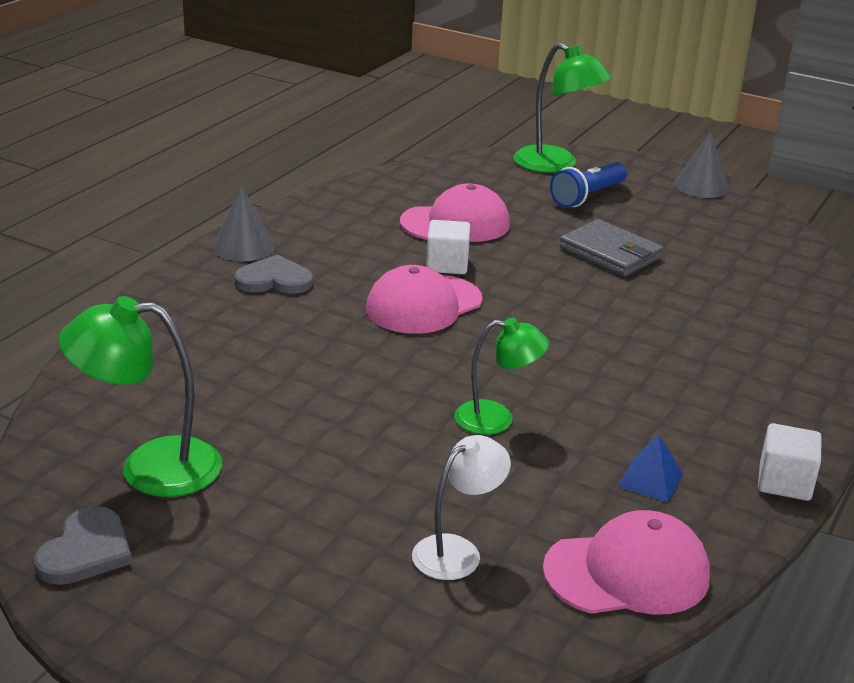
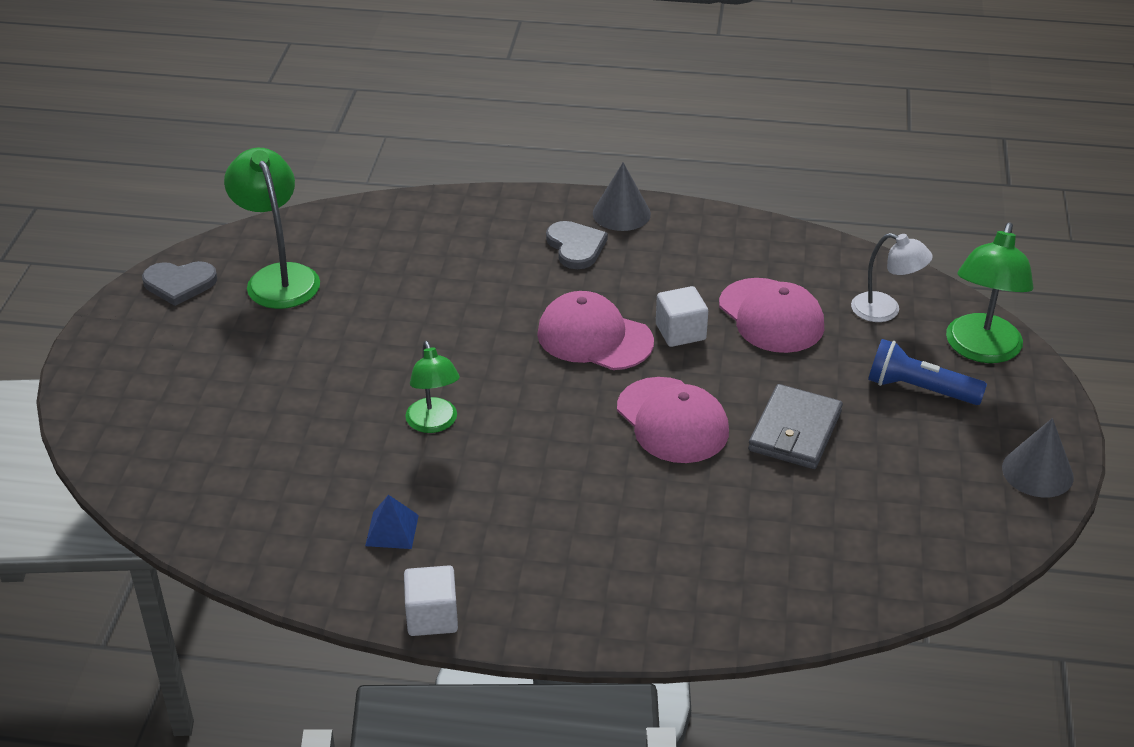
camera: 70 degrees right, 10 degrees up
white lamp [412,435,511,580] -> white lamp moved to [851,233,933,322]
pink cap [543,510,710,615] -> pink cap moved to [617,377,729,463]

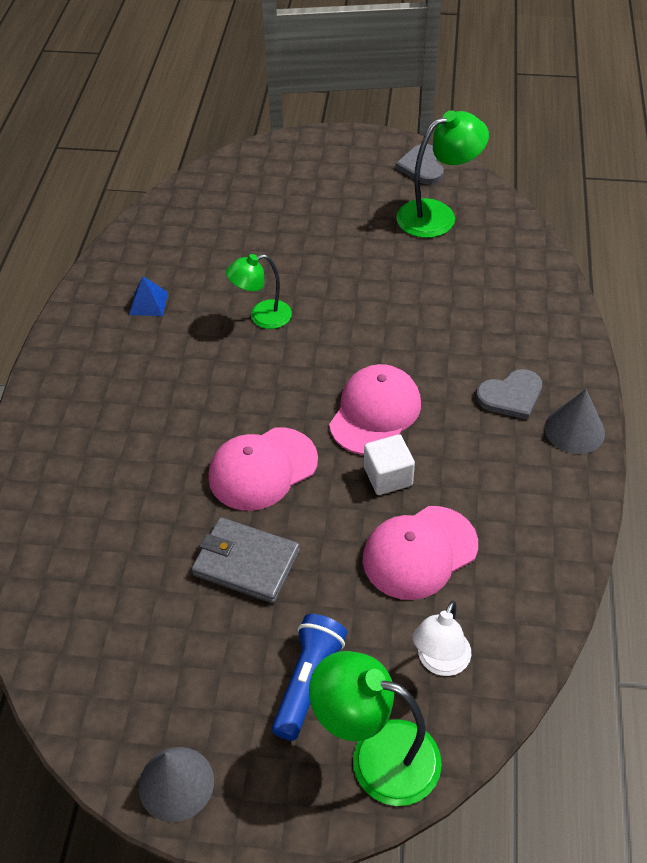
camera: 90 degrees right, 10 degrees up
white cube [404,565,458,636] -> none

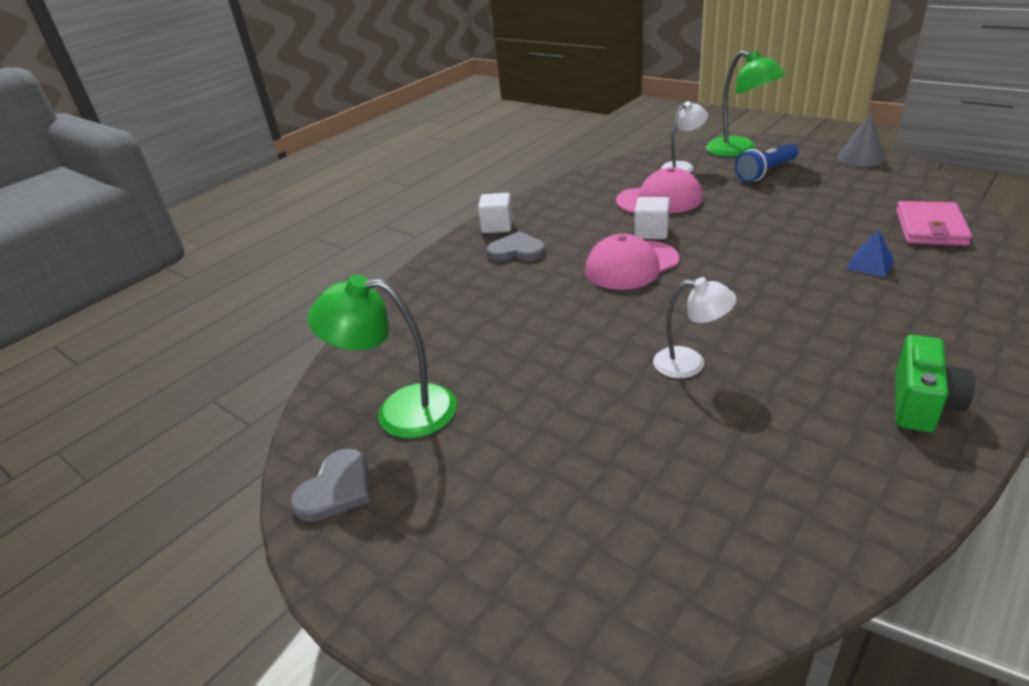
camera: 145 degrees left, 15 degrees down
blue pyramid [129,276,168,316] -> blue pyramid moved to [847,229,894,277]
grey wallet [191,517,300,603] -> none
pink cap [208,427,318,511] -> none
green lamp [226,254,292,329] -> white lamp [653,277,737,378]
grey cone [545,389,605,454] -> white cube [478,193,513,233]
none -> green camera [895,335,975,432]
none -> pink wallet [896,201,972,246]

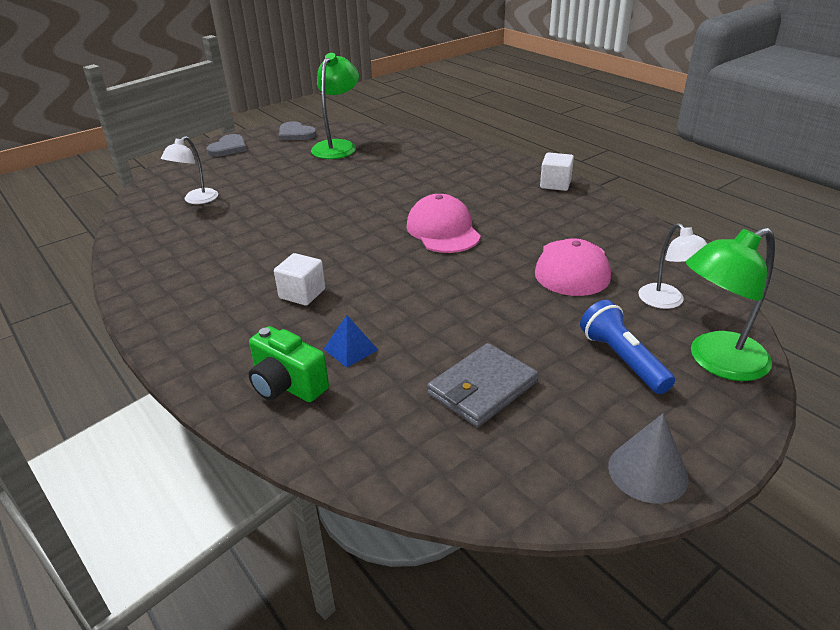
camera: 100 degrees right, 0 degrees up
grey heart [486,231,546,261] -> grey heart moved to [206,134,247,157]
white cube [635,197,670,239] -> white cube moved to [274,253,326,306]
white lamp [653,277,737,378] -> white lamp moved to [161,136,218,204]
green camera [895,335,975,432] -> green camera moved to [248,326,329,402]
pink wallet [896,201,972,246] -> none
none -> grey wallet [427,343,538,427]

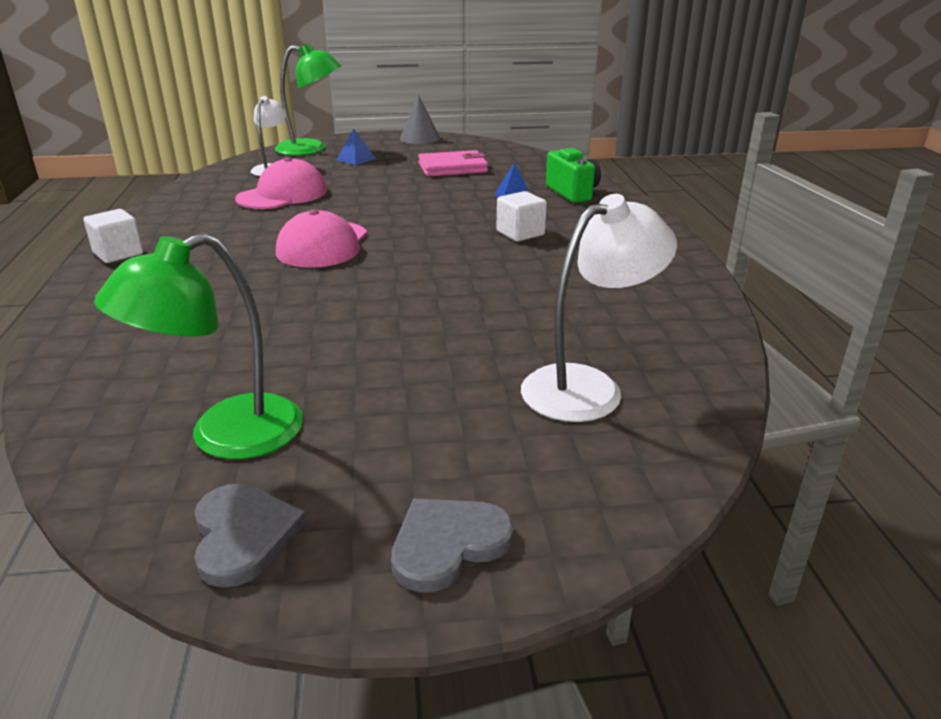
camera: 150 degrees left, 5 degrees down
white lamp [161,136,218,204] -> white lamp [521,194,677,422], size x1.55
grey wallet [427,343,538,427] -> pink wallet [418,150,488,177]
blue flashlight [580,300,675,394] -> blue pyramid [336,128,376,165]

